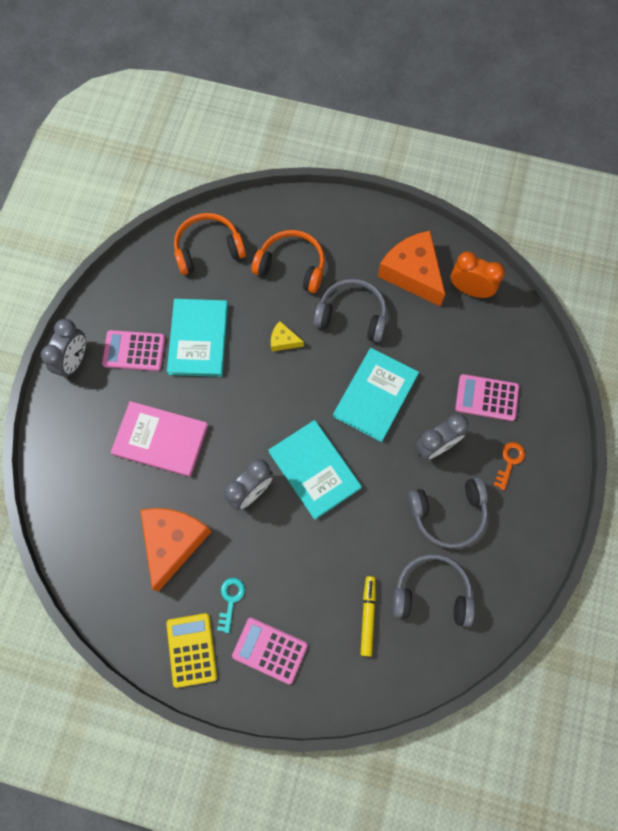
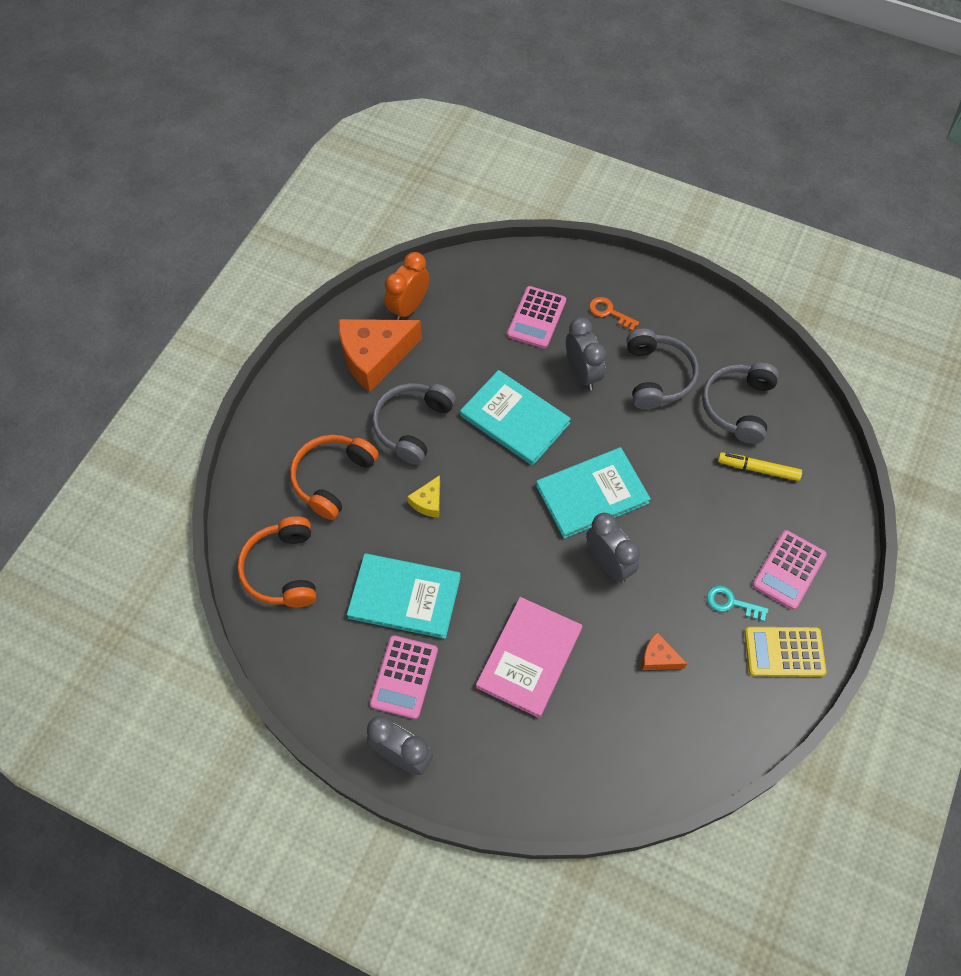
camera: 80 degrees left, 10 degrees down
orange cheese [140,508,212,592] -> orange cheese [642,632,687,670], size x0.46

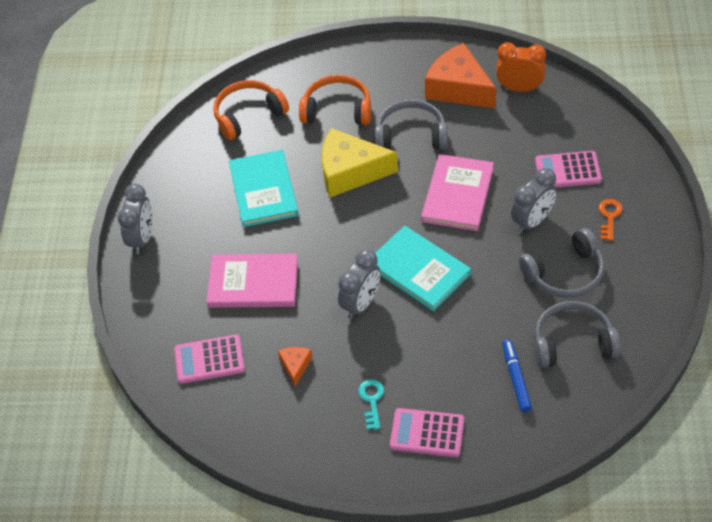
camera: 70 degrees right, 10 degrees down
pink calculator [370,635,438,719] -> pink calculator moved to [174,335,245,384]
yellow cheese [407,475,440,518] -> yellow cheese [322,128,398,197], size x2.20
turquoise book [460,370,571,466] -> pink book [421,154,494,231]
yellow marker [718,452,802,481] -> blue marker [502,340,532,412]
yellow calculator [744,627,827,677] -> none

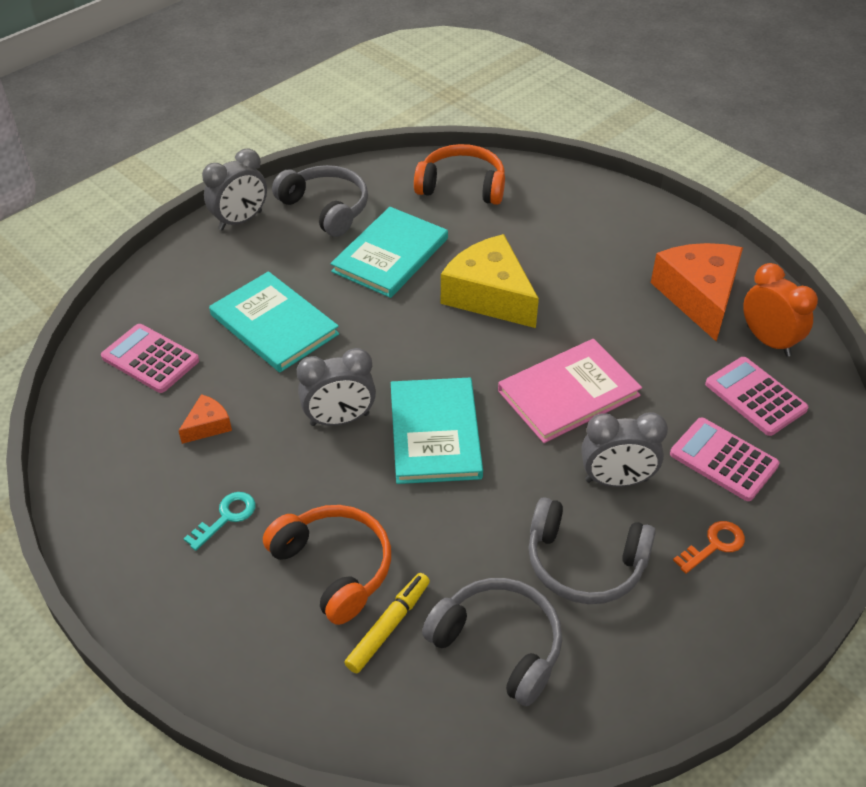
camera: 40 degrees right, 5 degrees down
pink book [206,254,298,308] -> turquoise book [209,271,339,372]
orange headphones [299,75,371,125] -> orange headphones moved to [263,505,391,625]
grey headphones [375,99,448,150] -> grey headphones moved to [272,165,368,237]
pink calculator [390,408,464,457] -> pink calculator moved to [705,357,809,436]
blue marker [502,340,532,412] -> yellow marker [344,573,430,674]

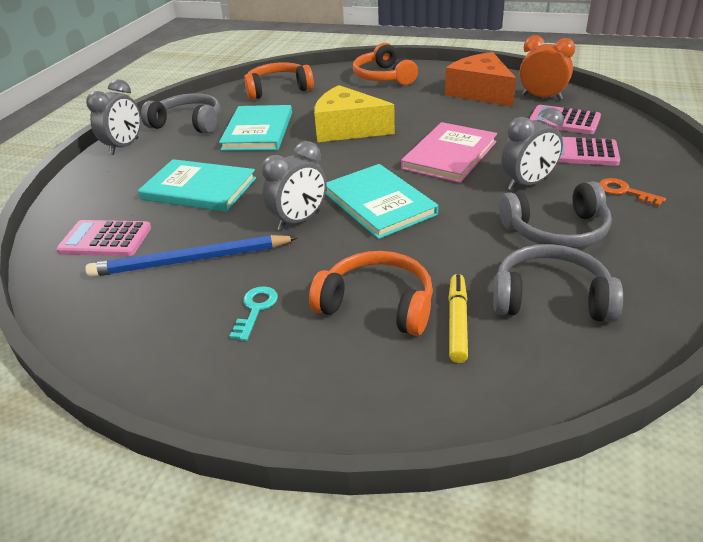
camera: 25 degrees left, 10 degrees down
orange cheese [179,394,232,444] -> blue pencil [85,235,298,277]
orange key [673,521,745,574] -> orange key turned 75 degrees counterclockwise [599,178,666,206]
none -> orange headphones [353,43,418,85]

